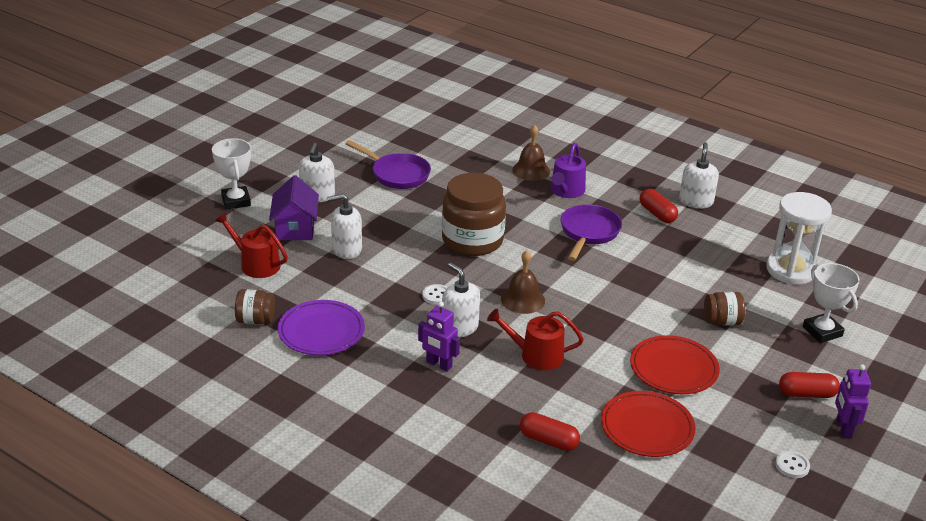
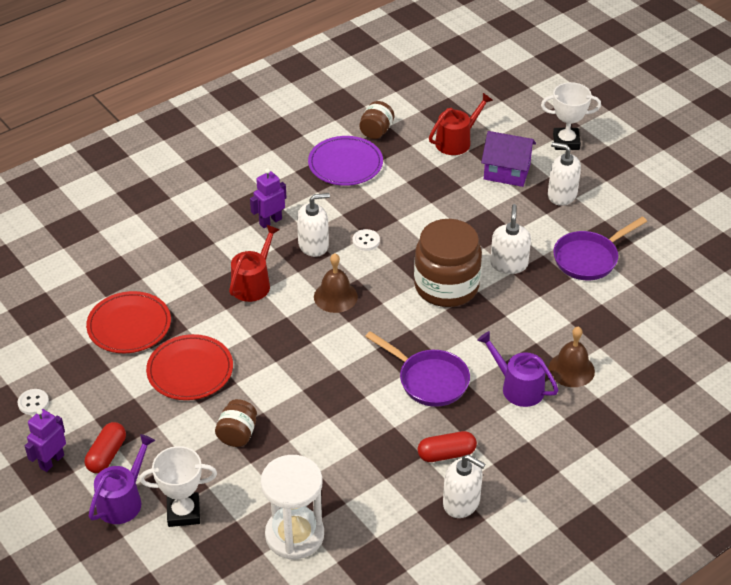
camera: 110 degrees right, 10 degrees up
white soap dispenser [327,194,362,259] -> white soap dispenser moved to [490,204,531,274]
red capsule [520,412,580,451] -> none
purple robot [835,364,871,438] -> purple robot turned 75 degrees counterclockwise [25,409,66,472]
none -> purple watering can [89,434,155,524]

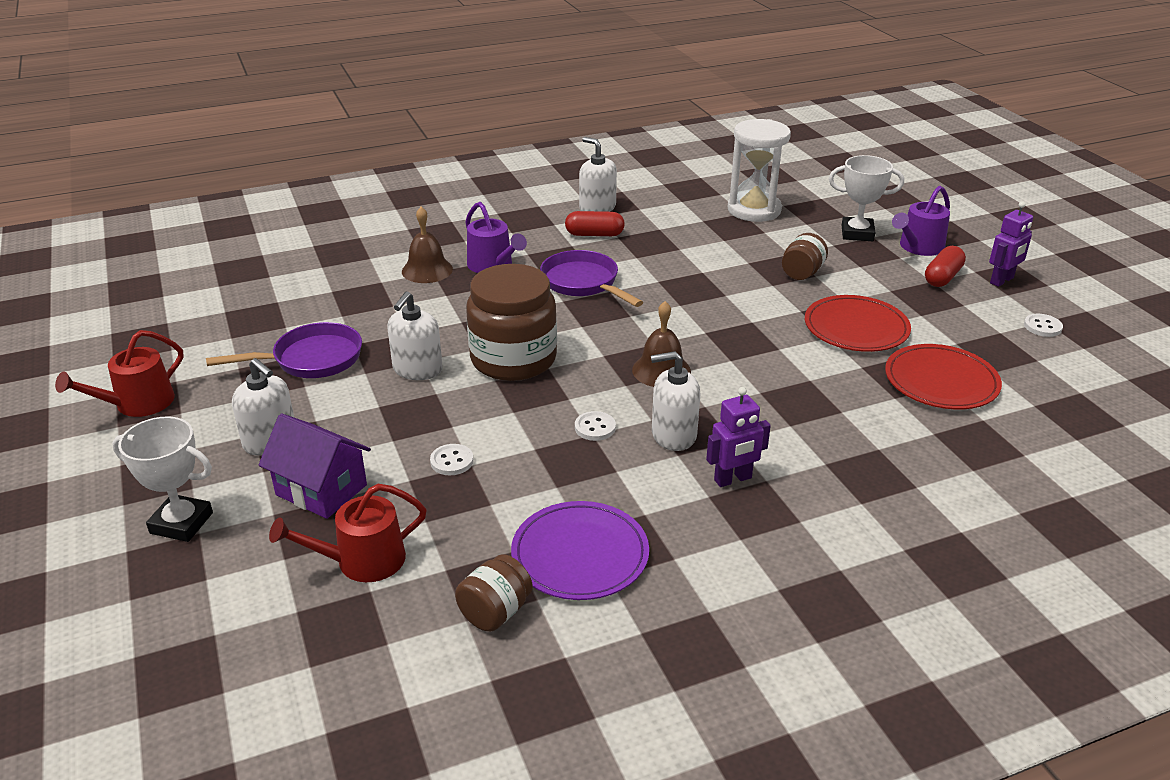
camera: 165 degrees left, 10 degrees down
red watering can [229,225,280,302] -> red watering can moved to [55,330,184,417]
none -> white button [430,444,473,475]

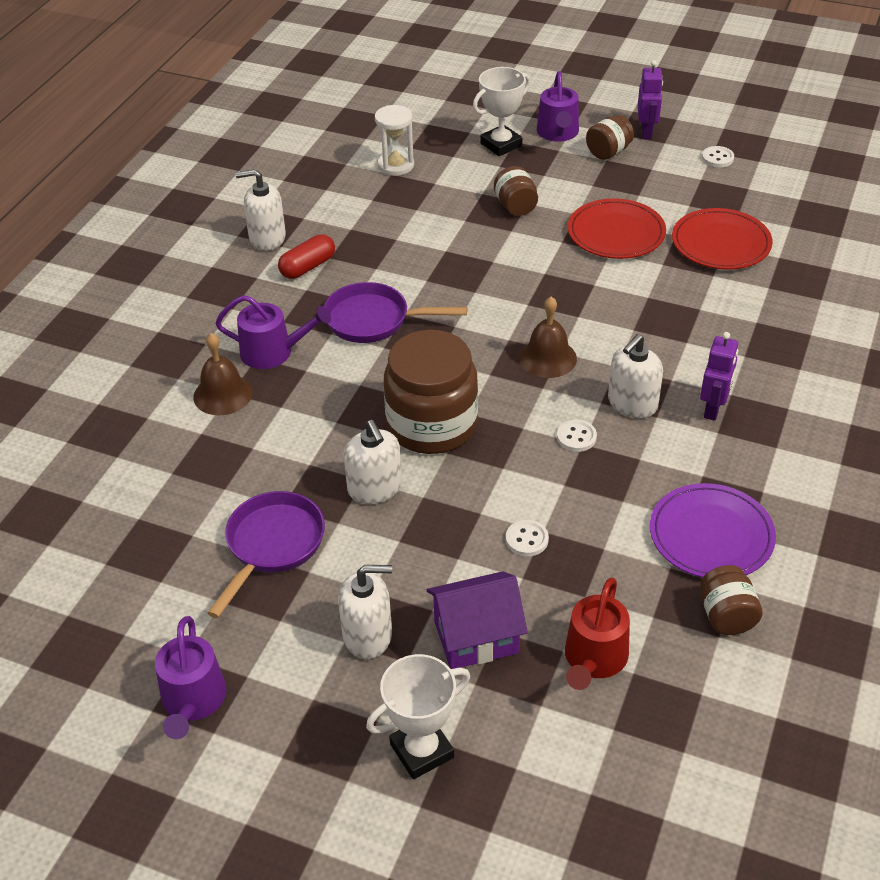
camera: 45 degrees left, 10 degrees up
red watering can [55,330,184,417] -> purple watering can [155,616,227,739]
white hourglass [728,119,791,222] -> white hourglass [375,105,414,176], size x0.65
red capsule [925,246,966,287] -> brown jar [586,115,634,160]

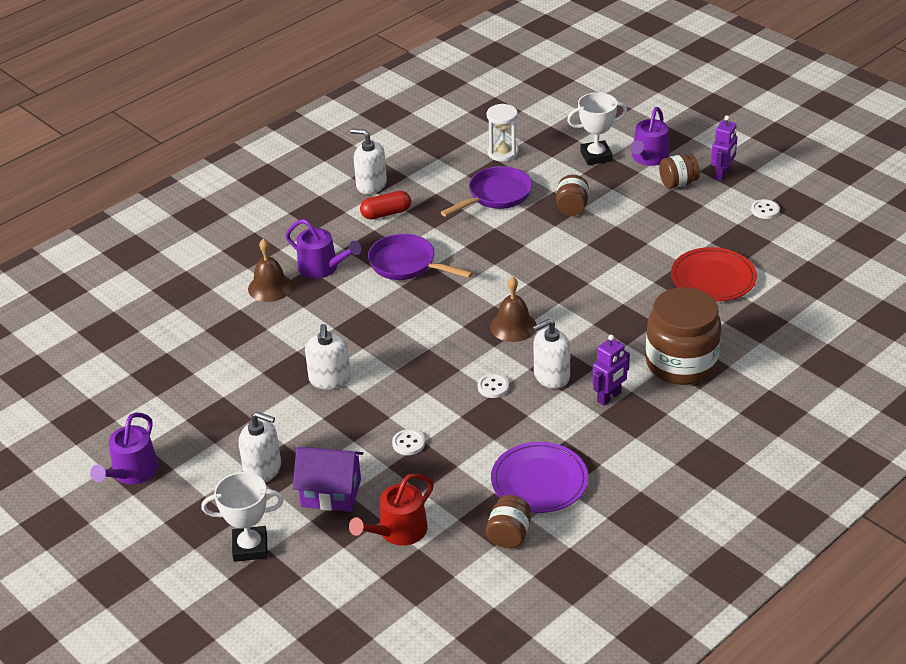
camera: 25 degrees right, 5 degrees down
purple pan [207,491,325,618] -> purple pan moved to [441,166,532,217]
brown jar [384,330,478,454] -> brown jar moved to [646,288,722,385]
red plate [568,198,666,259] -> none

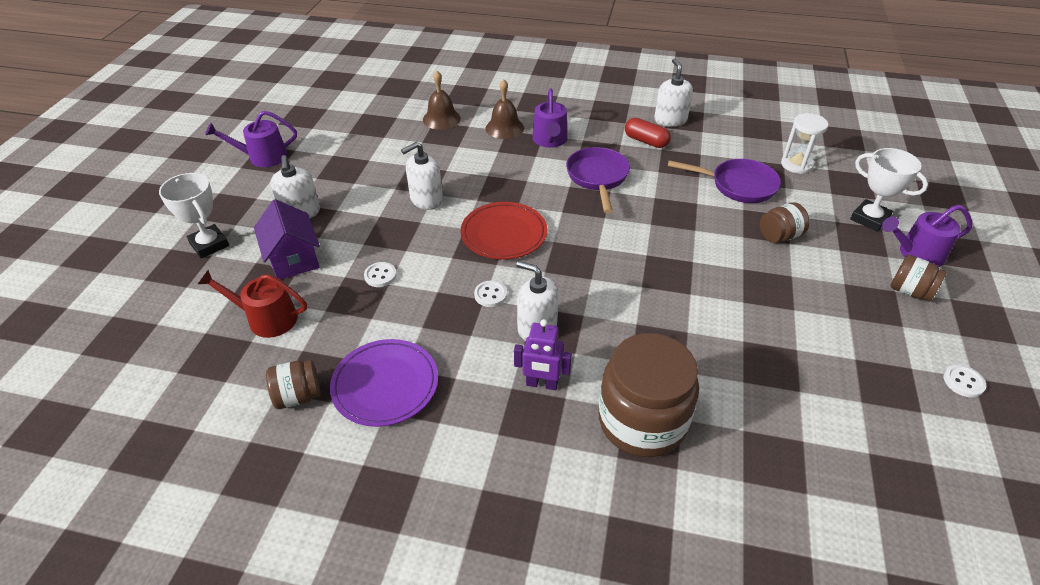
camera: 55 degrees right, 5 degrees up
brown bell [490,277,537,342] -> brown bell moved to [423,71,461,130]
red plate [671,247,757,301] -> red plate moved to [461,202,548,260]
purple robot [711,115,737,181] -> none

